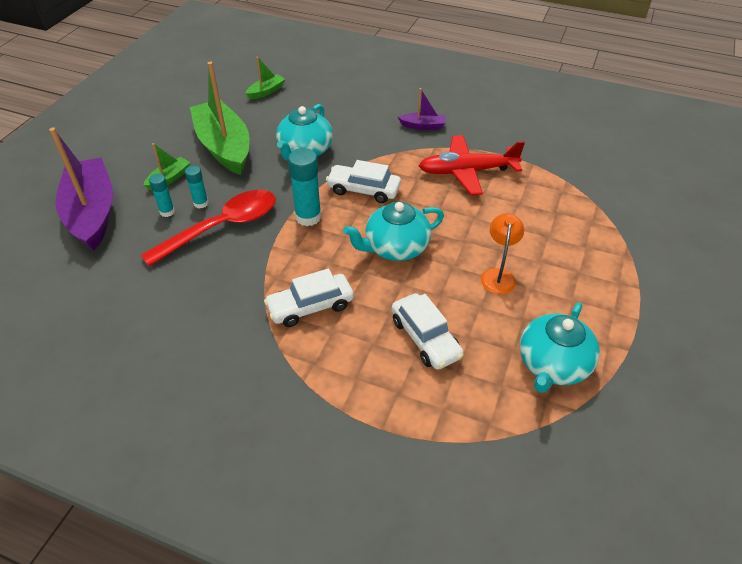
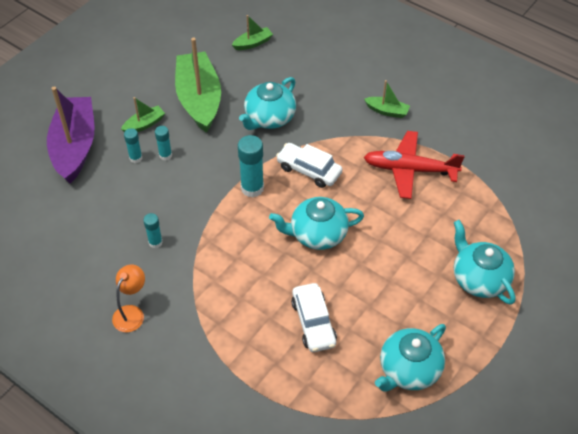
camera: 15 degrees right, 5 degrees up
red spoon [141,190,276,266] -> none
white car [264,268,354,327] -> none
purple boat [398,88,446,130] -> green boat [364,80,410,118]
orange lamp [481,213,524,294] -> orange lamp moved to [112,264,145,332]
none -> turquoise glue stick [143,213,163,248]
none -> turquoise teapot [454,220,516,305]

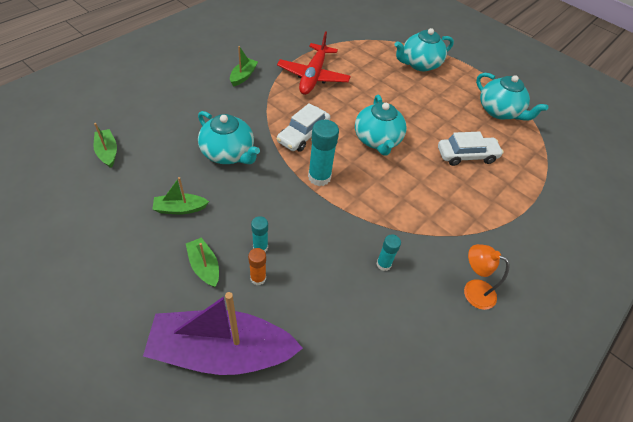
camera: 90 degrees left, 0 degrees up
turquoise glue stick [124,128,142,163] -> orange glue stick [248,248,266,285]
green boat [175,37,221,133] -> green boat [152,177,209,214], size x0.45

